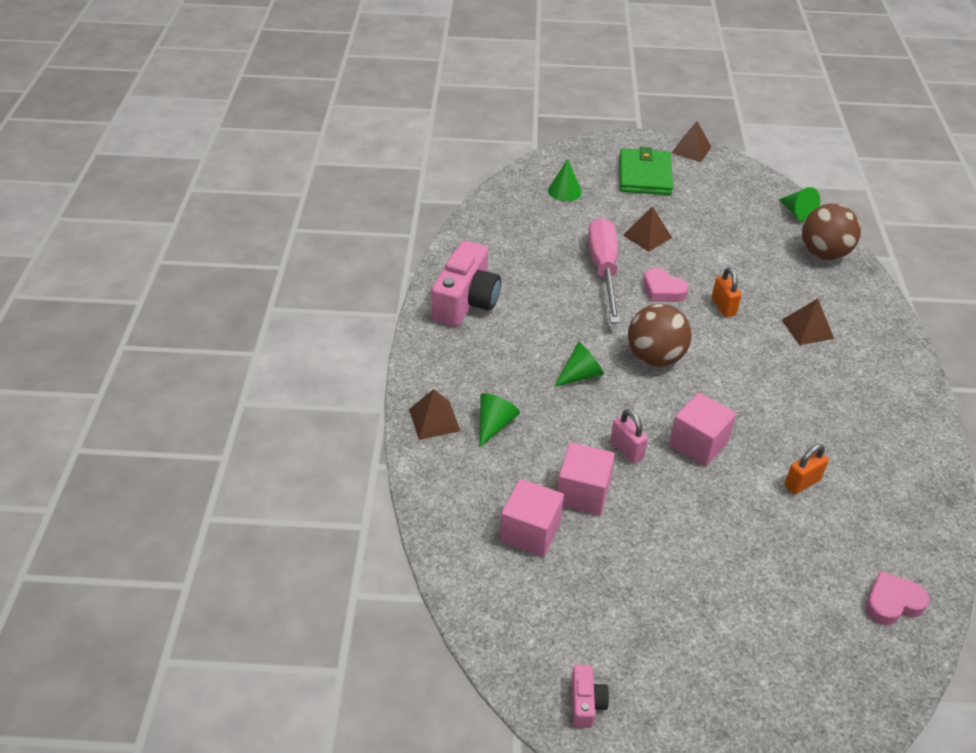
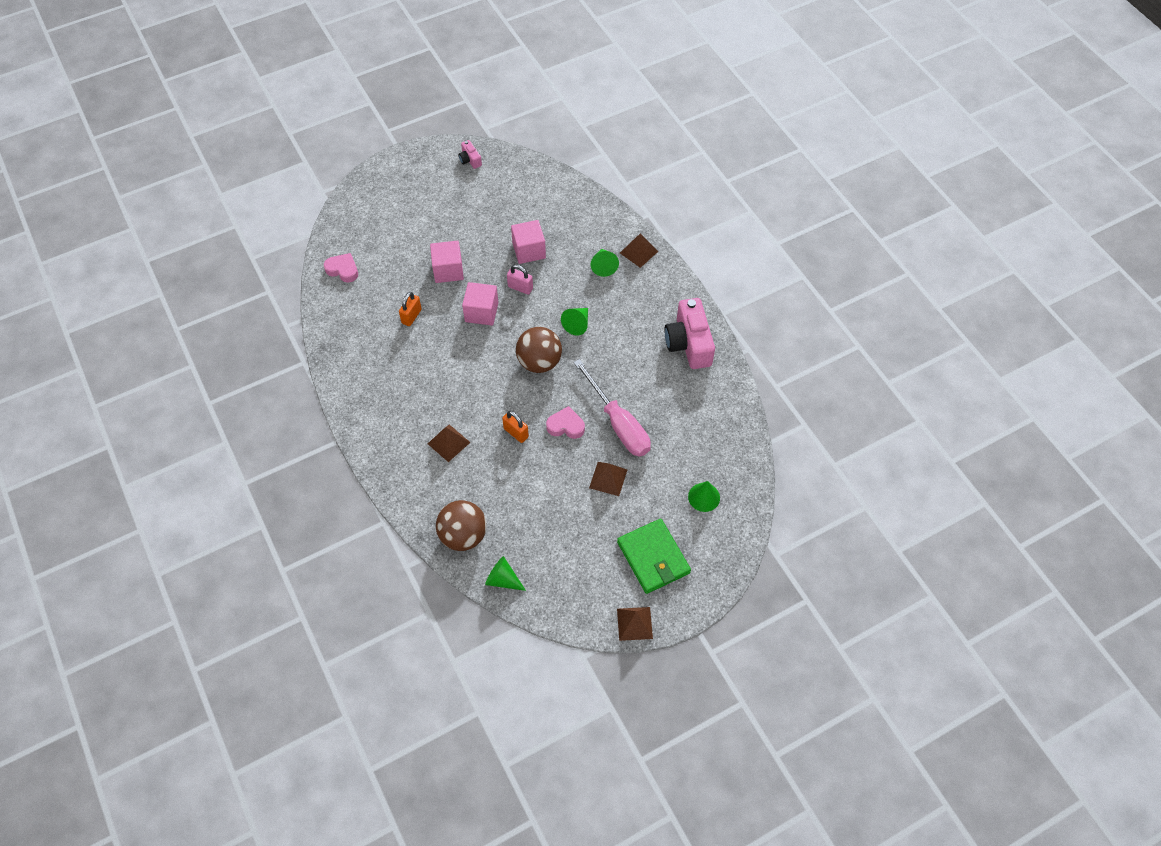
camera: 150 degrees right, 15 degrees up
pink cube [500,479,564,557] -> pink cube moved to [430,241,464,283]
pink heart [866,571,929,625] -> pink heart turned 105 degrees counterclockwise [324,253,358,283]

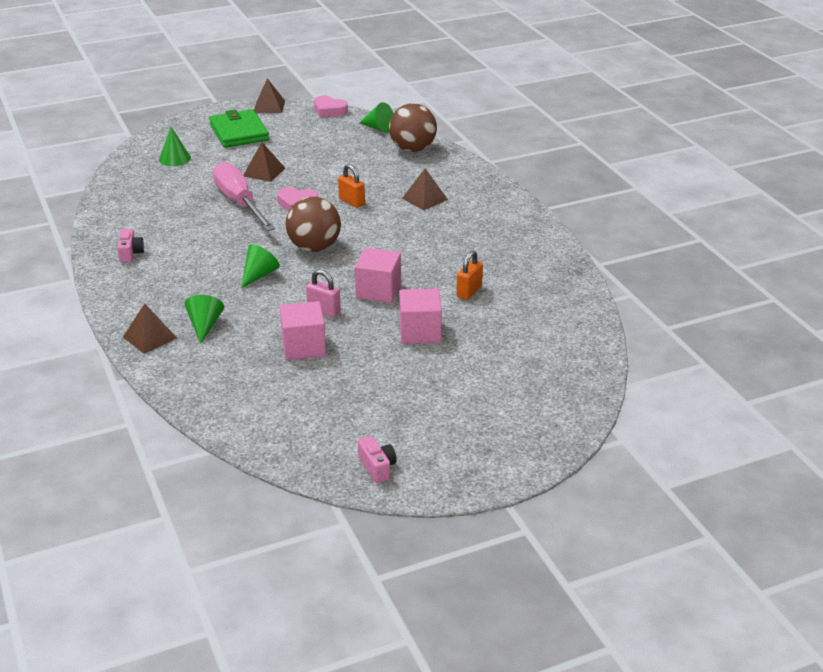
camera: 175 degrees left, 25 degrees down
pink heart [324,253,358,283] -> pink heart moved to [314,95,348,117]
pink camera [664,298,715,369] -> pink camera [117,229,144,263], size x0.47

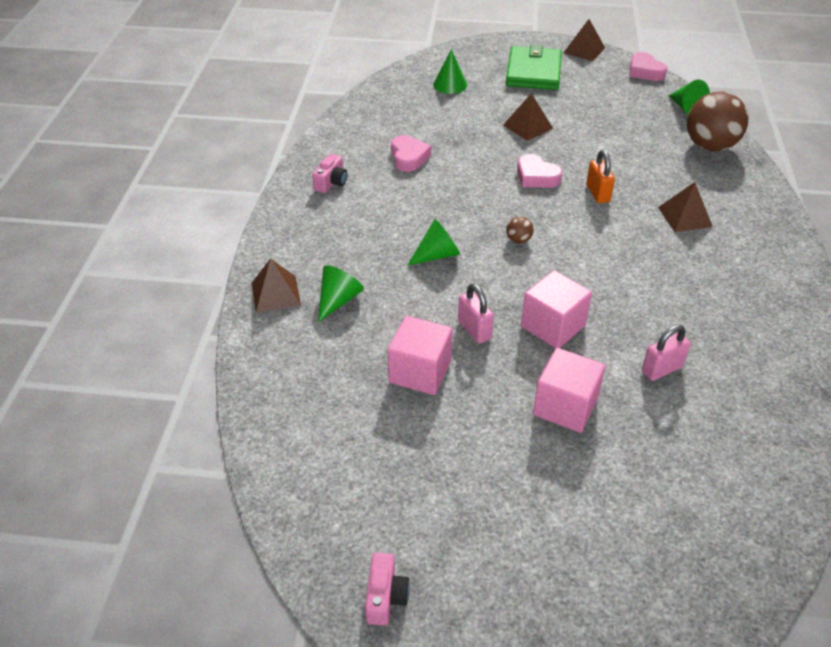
camera: 30 degrees right, 10 degrees up
pink screwdriver [213,162,275,231] -> none
brown ball [286,197,341,252] -> brown ball [506,216,534,244], size x0.42
orange padlock [456,250,483,300] -> pink padlock [642,325,691,381]
none -> pink heart [391,135,431,172]

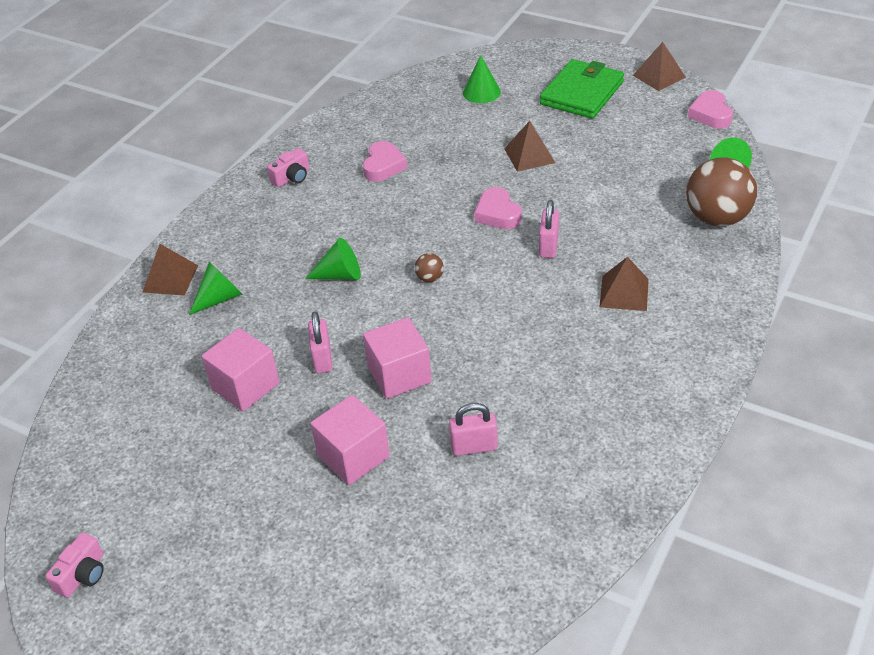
camera: 25 degrees right, 0 degrees up
orange padlock [586,150,615,203] -> pink padlock [539,200,559,258]

